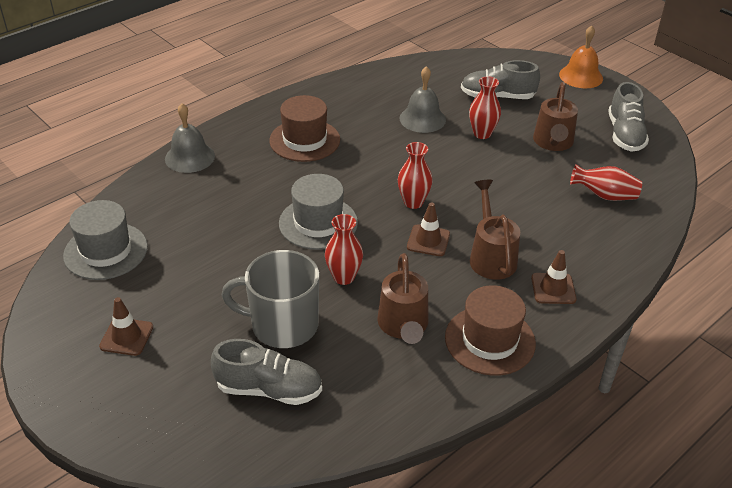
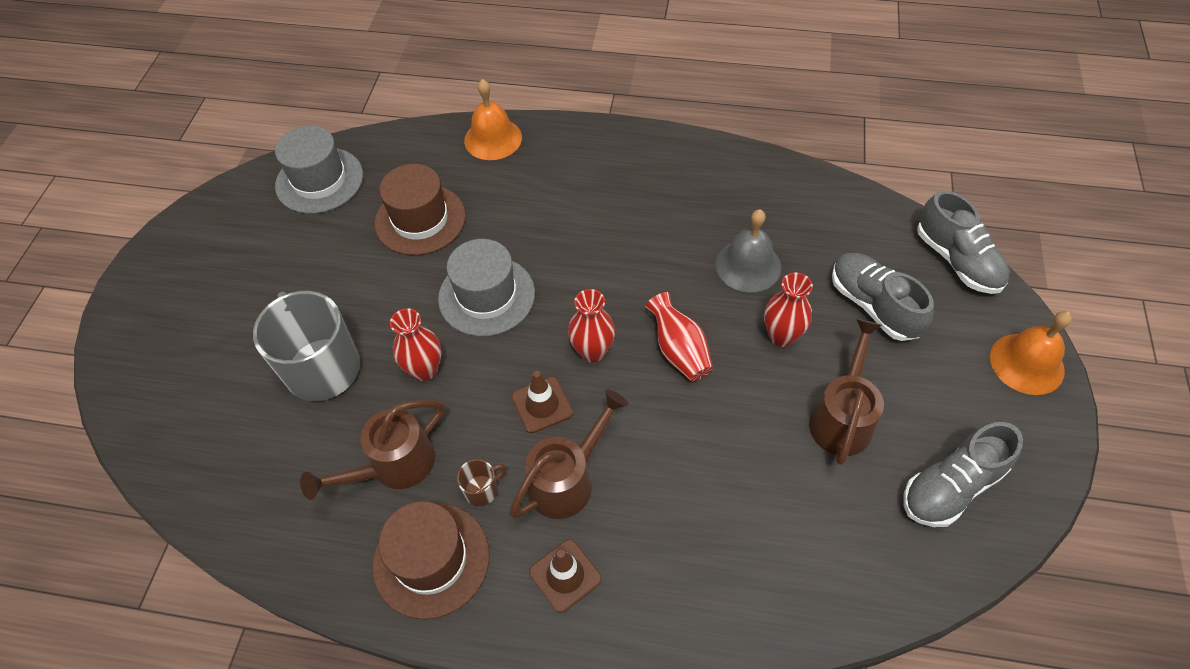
camera: 55 degrees right, 15 degrees up
brown traffic cone [99,297,153,356] -> none
grey bell [165,103,215,173] -> orange bell [464,79,522,160]
grey shoe [211,339,322,405] -> grey shoe moved to [917,190,1010,294]
brown hat [269,95,340,162] -> brown hat moved to [375,164,466,255]
brown watering can [533,82,578,151] -> brown watering can turned 135 degrees clockwise [809,319,884,465]
red vase [570,164,642,201] -> red vase moved to [645,292,713,381]
none -> brown mug [457,459,506,506]

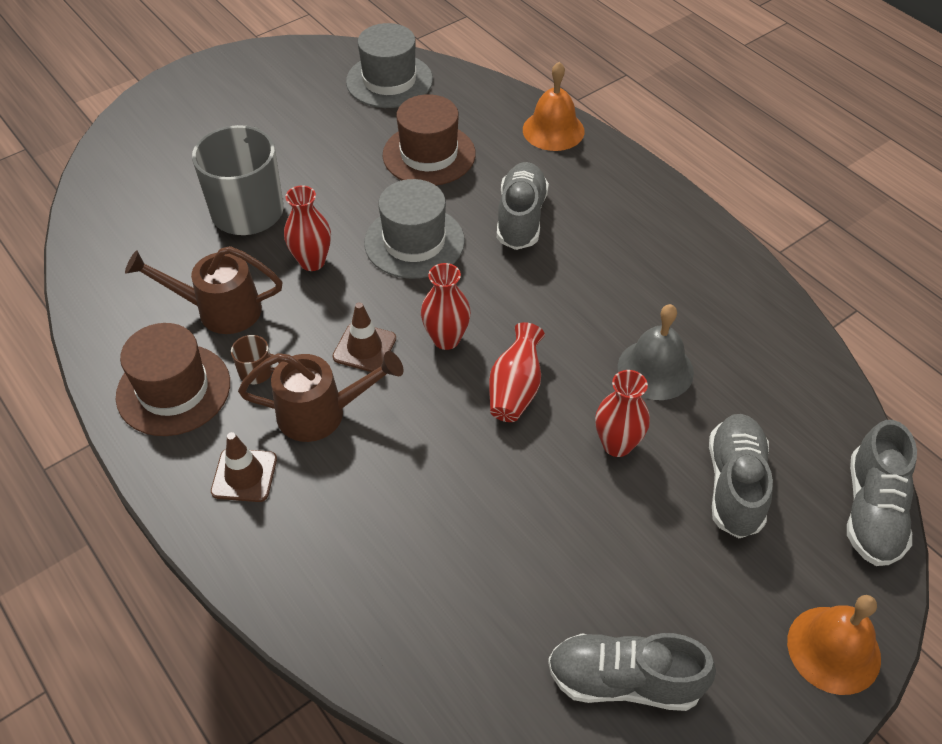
camera: 40 degrees right, 5 degrees down
brown watering can [809,319,884,465] -> none
none -> grey shoe [497,162,549,250]

